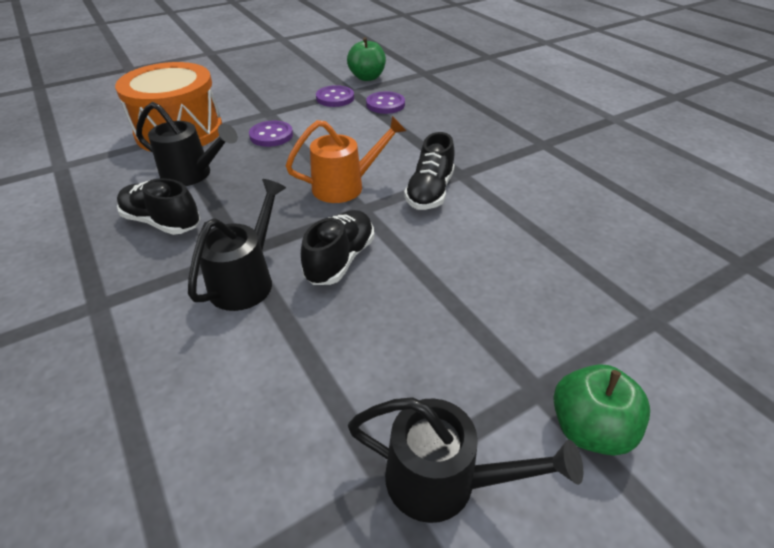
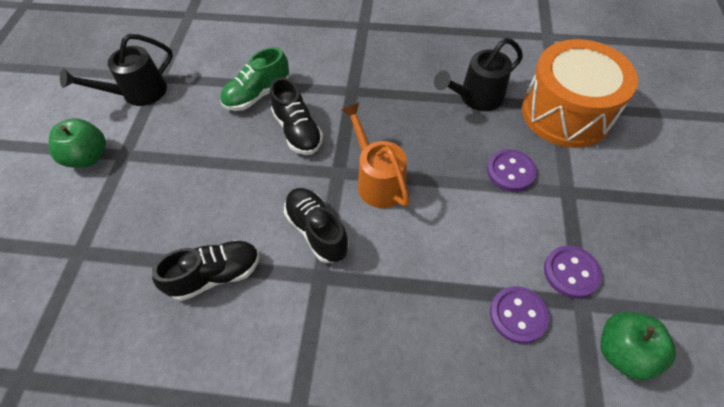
camera: 130 degrees right, 15 degrees up
black shoe [117,178,200,235] -> black shoe moved to [152,240,260,301]
black watering can [188,179,286,311] -> none
orange watering can [286,116,406,203] -> orange watering can turned 135 degrees clockwise [342,102,410,208]
none -> green shoe [220,47,289,111]

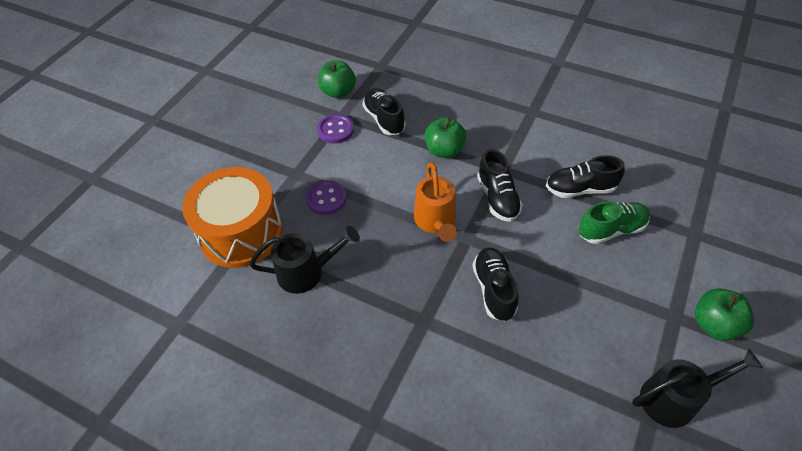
camera: 160 degrees left, 5 degrees down
green shoe [220,47,289,111] -> green shoe moved to [578,201,650,244]
purple button [490,286,549,344] -> black shoe [362,88,406,135]
none -> green apple [425,117,466,158]

